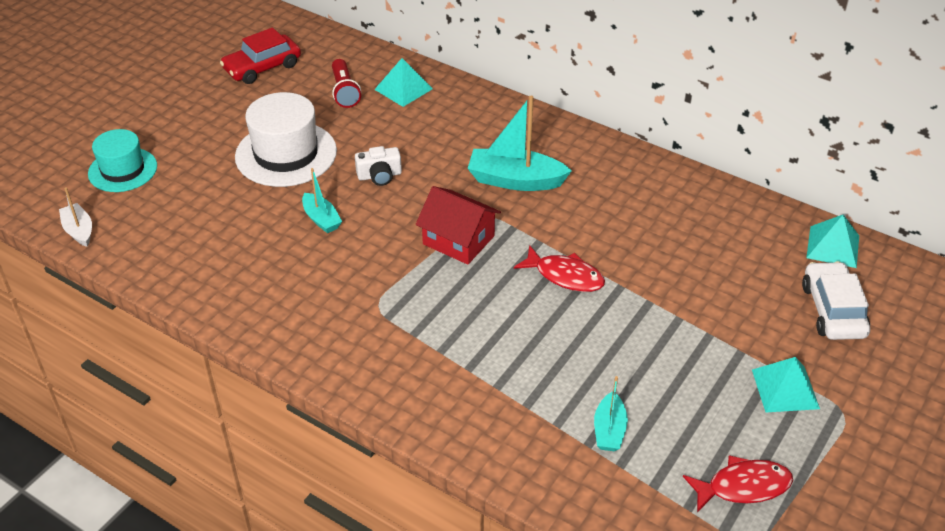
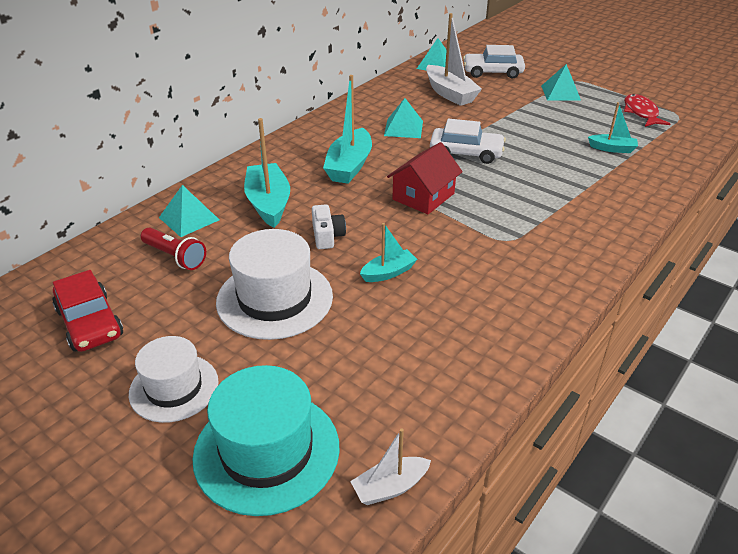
camera: 85 degrees left, 5 degrees down
turquoise hat [88,129,157,192] -> turquoise hat [192,365,340,516], size x1.52
red flashlight [332,59,361,108] -> red flashlight turned 45 degrees clockwise [141,228,206,270]
red fish [514,245,605,292] -> white car [430,119,506,164]
none -> white hat [129,336,219,423]
none -> turquoise boat [244,118,290,228]
none -> turquoise pyramid [384,98,423,138]
none -> white boat [426,13,482,106]

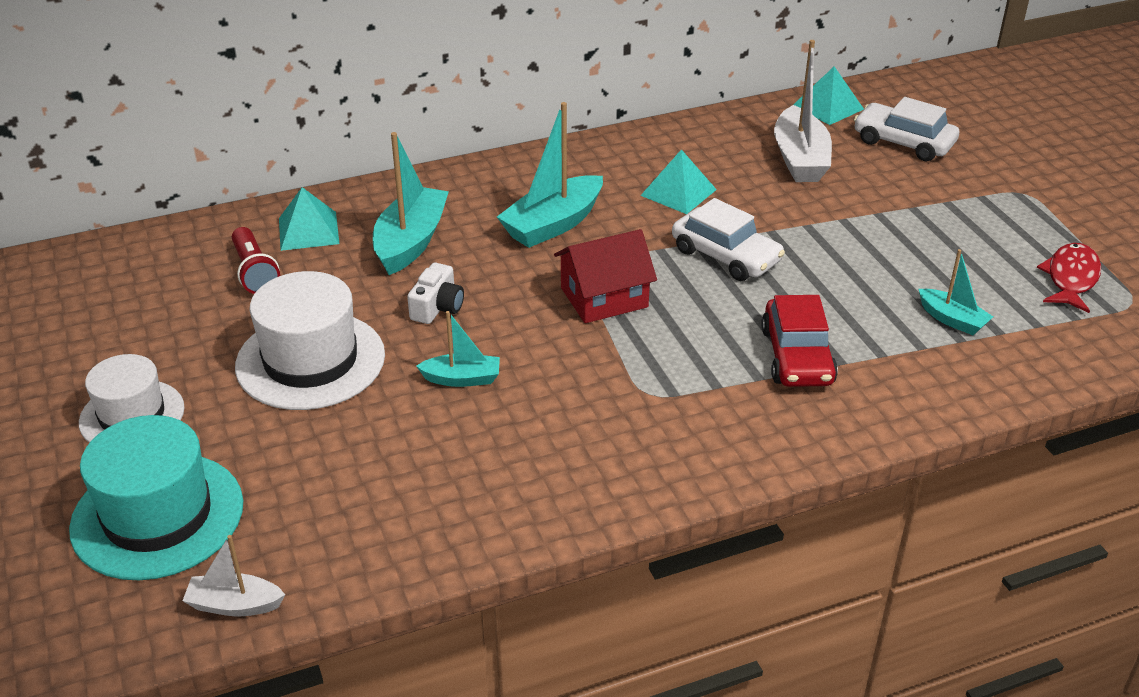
camera: 30 degrees right, 0 degrees up
red car [52,270,123,352] -> red car moved to [761,295,838,387]
turquoise pyramid [541,64,581,101] -> none

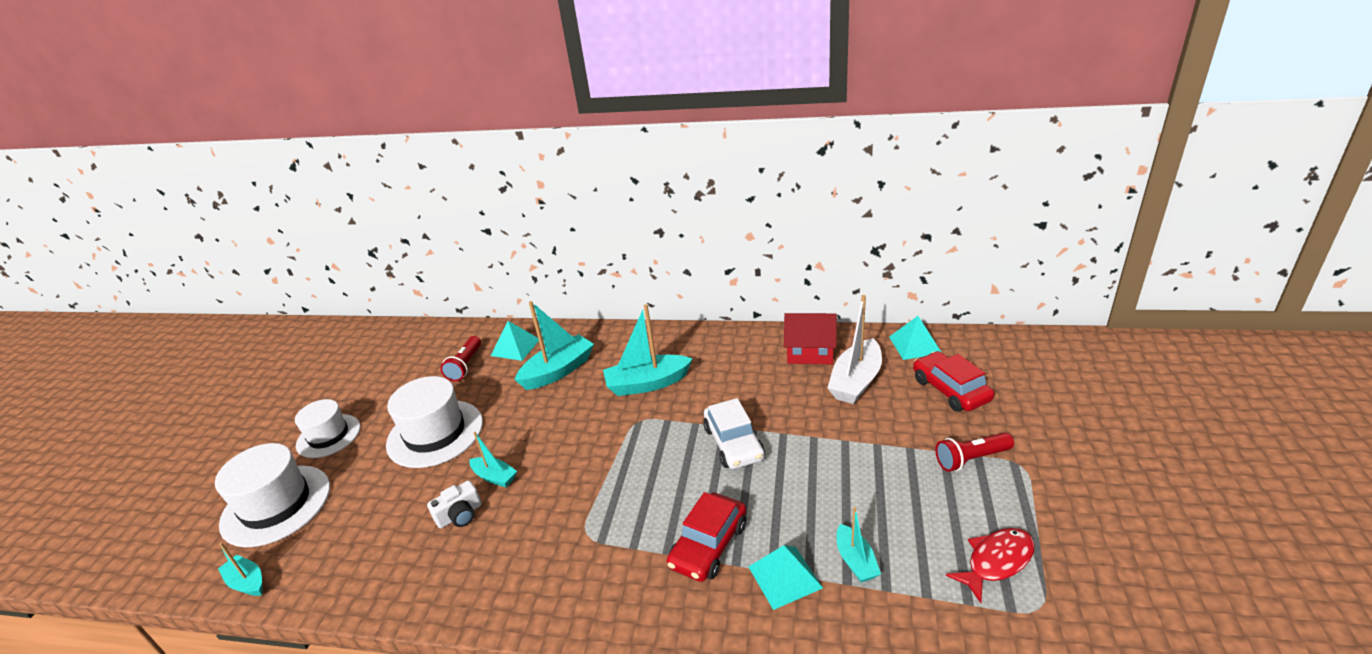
camera: 35 degrees right, 5 degrees down
turquoise hat [69,415,243,580] -> white hat [215,443,330,547]
white boat [183,535,285,616] -> turquoise boat [218,542,263,596]
white camera [407,263,464,324] -> white camera moved to [427,480,482,528]
red house [554,229,657,323] -> red house moved to [784,313,837,364]
turquoise pyramid [640,149,717,214] -> turquoise pyramid moved to [748,545,823,610]
white car [854,97,959,161] -> red car [913,351,994,412]
none -> red flashlight [935,433,1014,472]

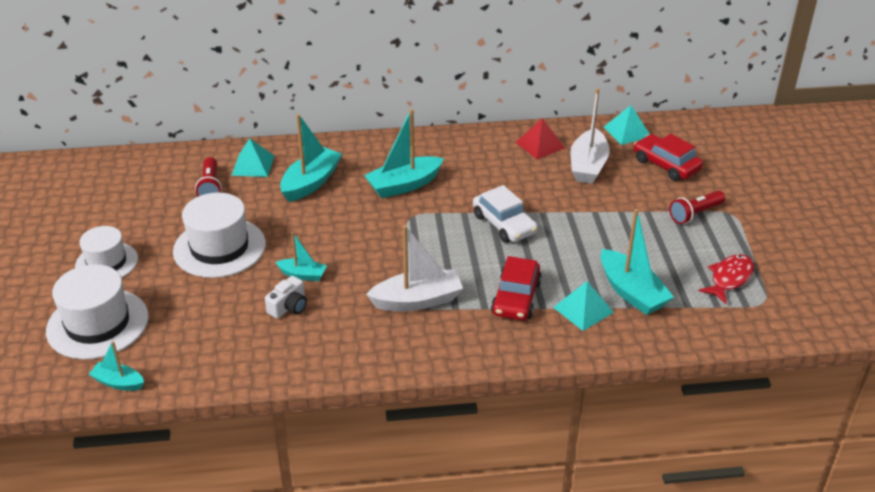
camera: 20 degrees left, 5 degrees up
red house [784,313,837,364] -> red pyramid [515,118,565,159]
turquoise boat [837,507,881,582] -> turquoise boat [600,209,674,315], size x1.78
none -> white boat [366,225,463,311]

